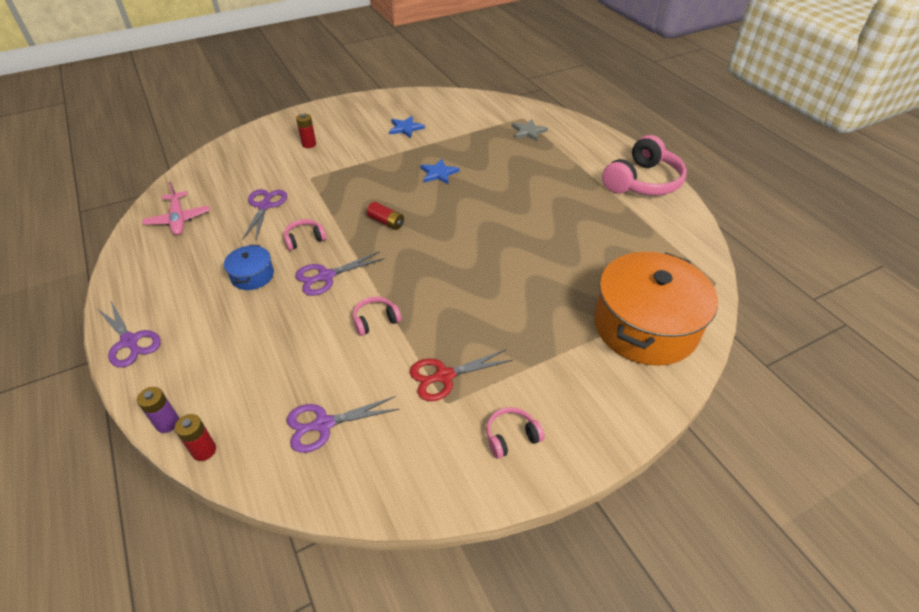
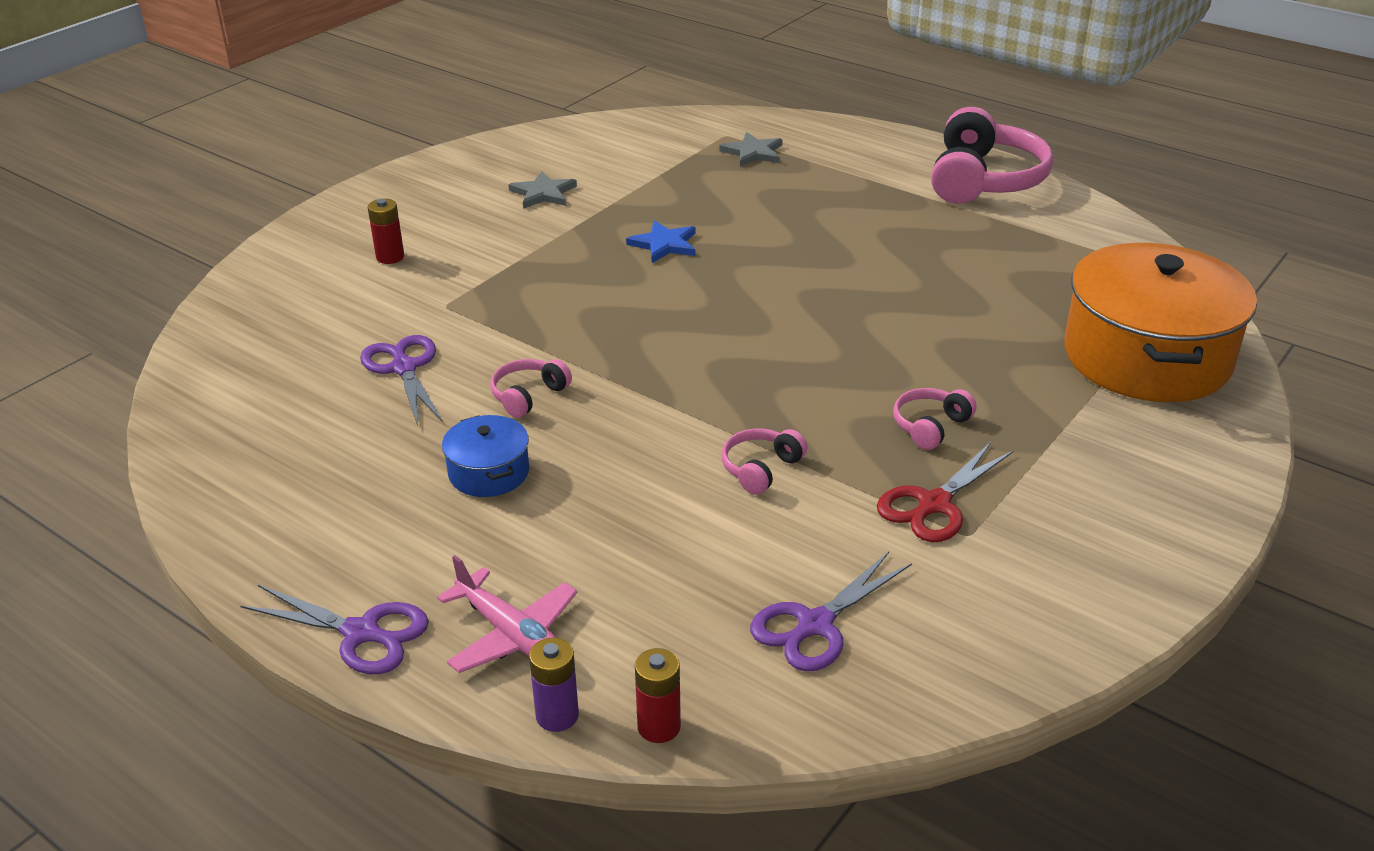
camera: 25 degrees left, 10 degrees down
pink plane [143,181,210,235] -> pink plane moved to [437,555,577,673]
purple scissors [295,251,385,296] -> none
red battery [367,202,404,230] -> none
blue star [389,116,425,138] -> grey star [509,171,577,209]
pink headphones [486,407,545,459] -> pink headphones moved to [893,388,977,450]

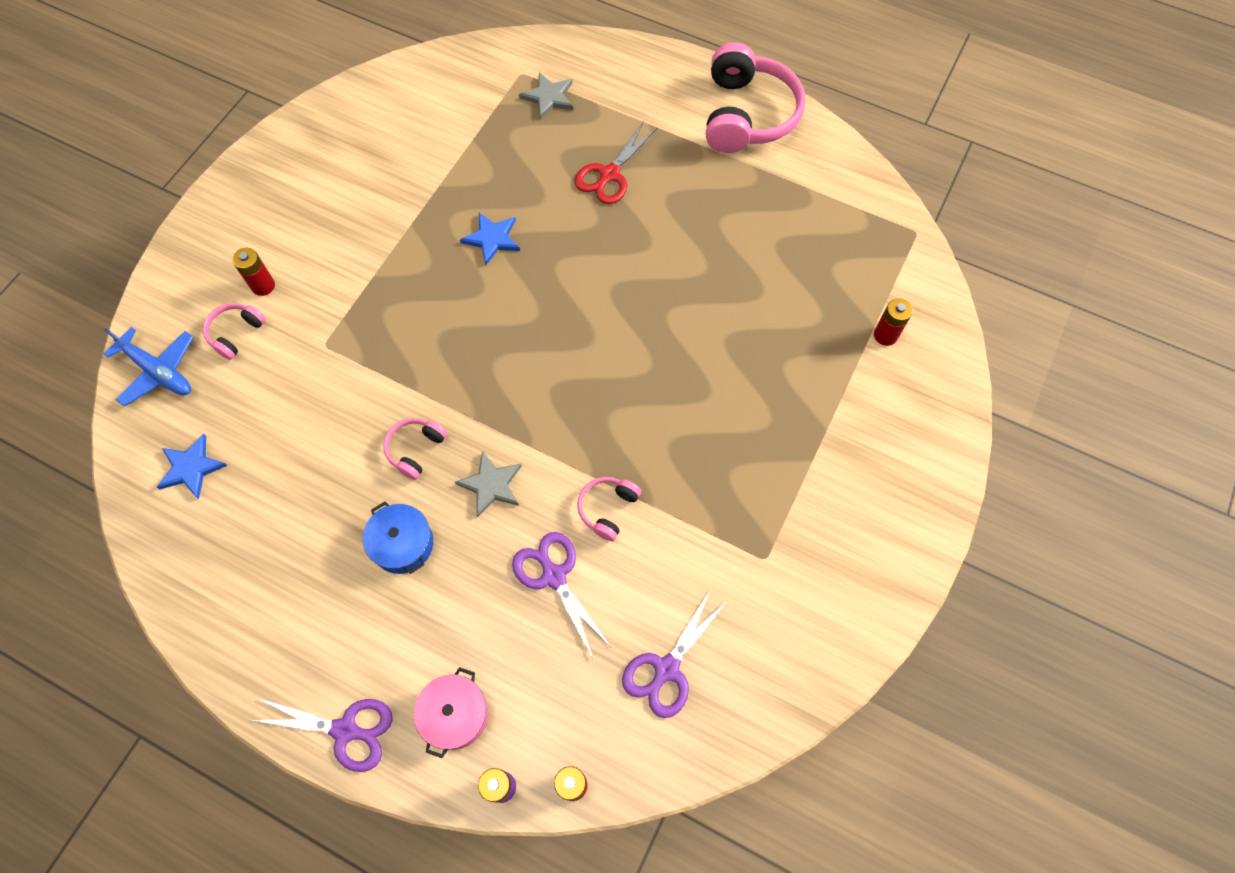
camera: 10 degrees left, 30 degrees up
purple scissors [360,335,443,426] -> purple scissors moved to [512,532,611,658]
pink plane [437,555,577,673] -> pink pot [414,667,488,758]
grey star [509,171,577,209] -> grey star moved to [455,451,522,517]
red scissors [877,442,1013,542] -> red scissors moved to [575,121,658,204]
pink headphones [893,388,977,450] -> pink headphones moved to [203,303,266,360]
orange pot [1064,243,1257,402] -> red battery [874,298,913,346]
none -> blue plane [103,327,194,406]
none -> blue star [157,434,227,499]

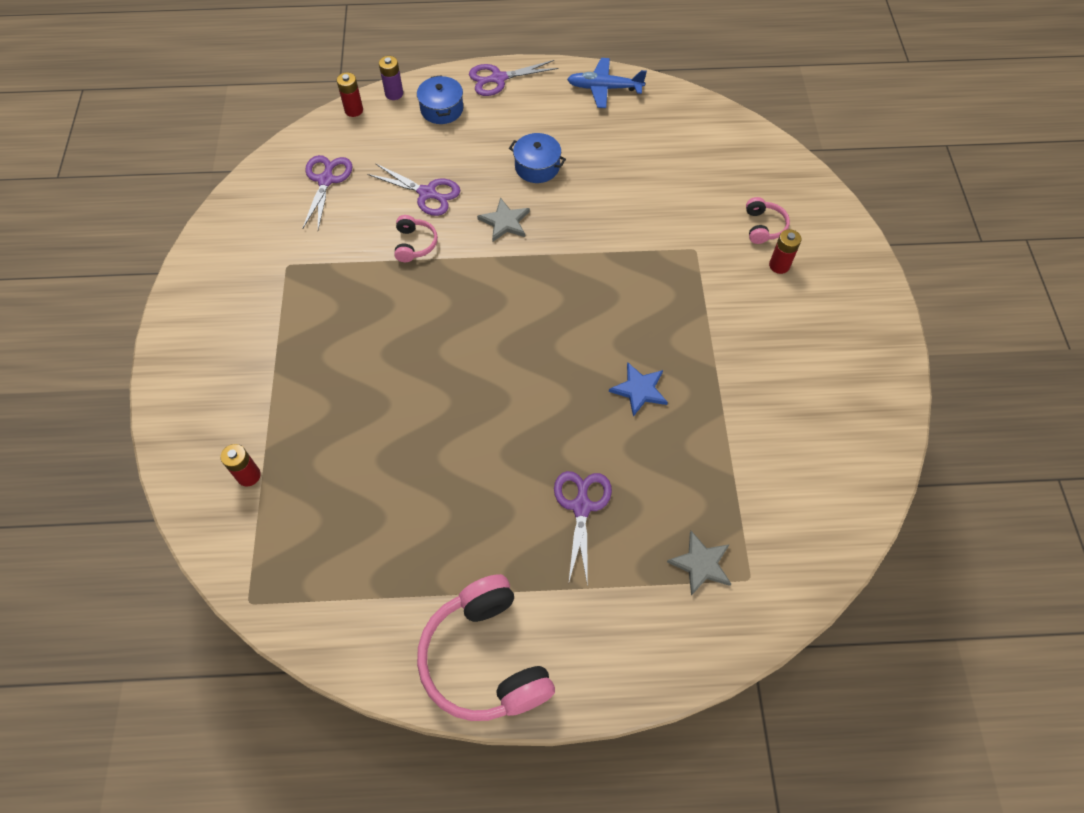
camera: 150 degrees right, 5 degrees down
blue plane [103,327,194,406] -> blue plane moved to [567,58,647,108]
blue star [157,434,227,499] -> none
pink headphones [383,418,447,480] -> none
pink pot [414,667,488,758] -> blue pot [417,75,463,124]
red scissors [575,121,658,204] -> purple scissors [554,471,612,586]

